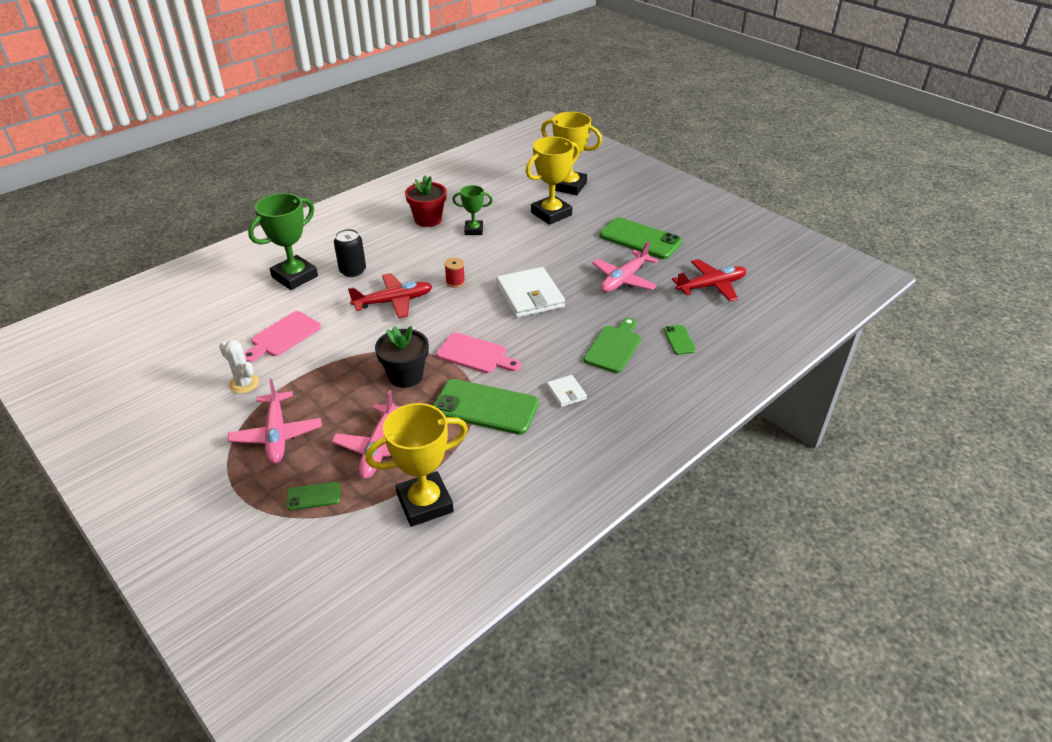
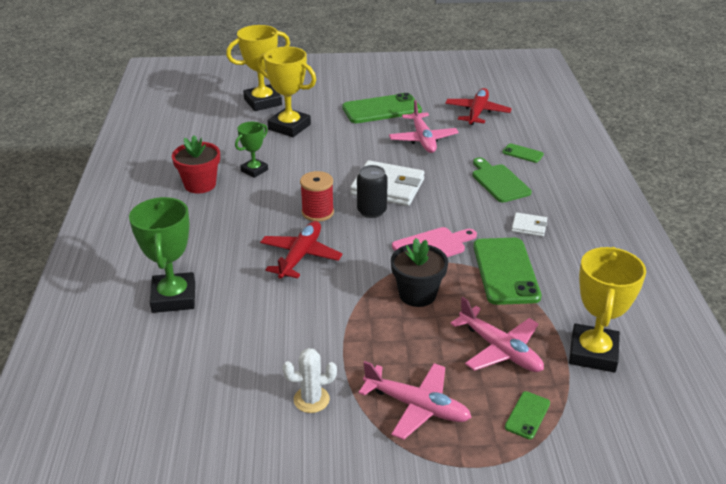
camera: 50 degrees left, 5 degrees down
pink cutting board [244,311,321,362] -> none
black can [334,229,366,277] -> black can moved to [357,165,388,218]
green phone [433,379,539,435] -> green phone turned 60 degrees counterclockwise [473,238,541,305]
red spool [444,258,465,288] -> red spool [300,171,334,222], size x1.54
yellow trophy [526,137,579,225] -> yellow trophy turned 60 degrees counterclockwise [257,47,316,137]

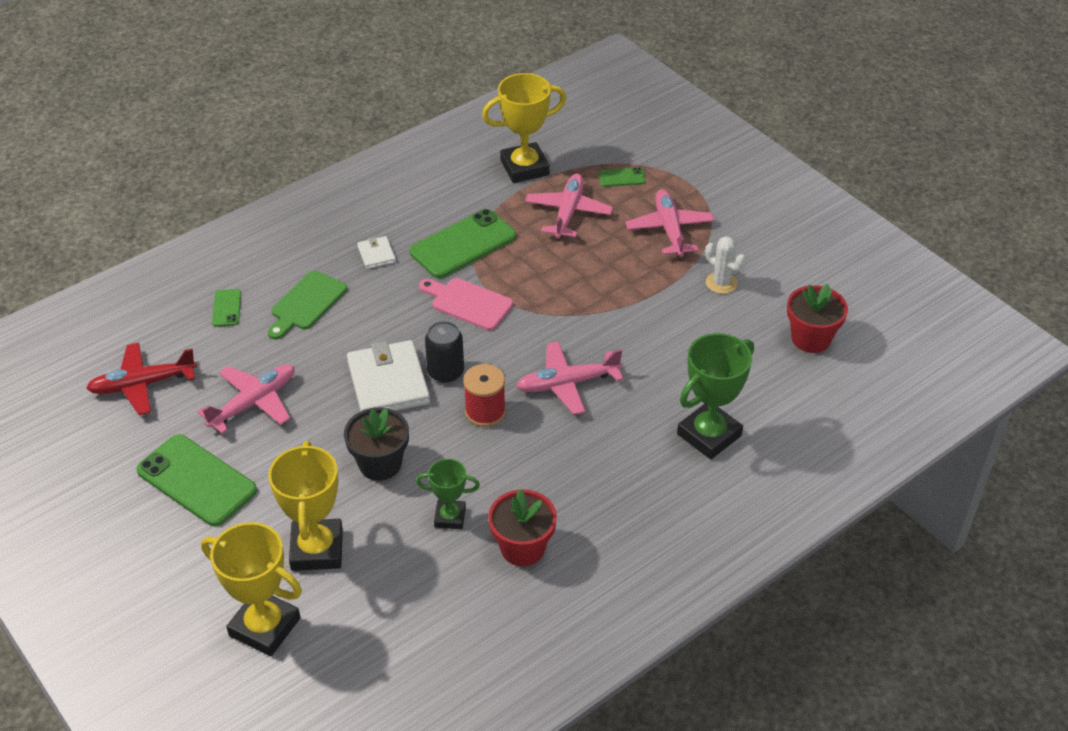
camera: 125 degrees left, 10 degrees up
red plane [260,221,343,279] -> pink plane [516,341,623,415]
black flower pot [391,238,448,307] -> black flower pot moved to [344,407,409,481]
none -> red flower pot [787,284,848,353]

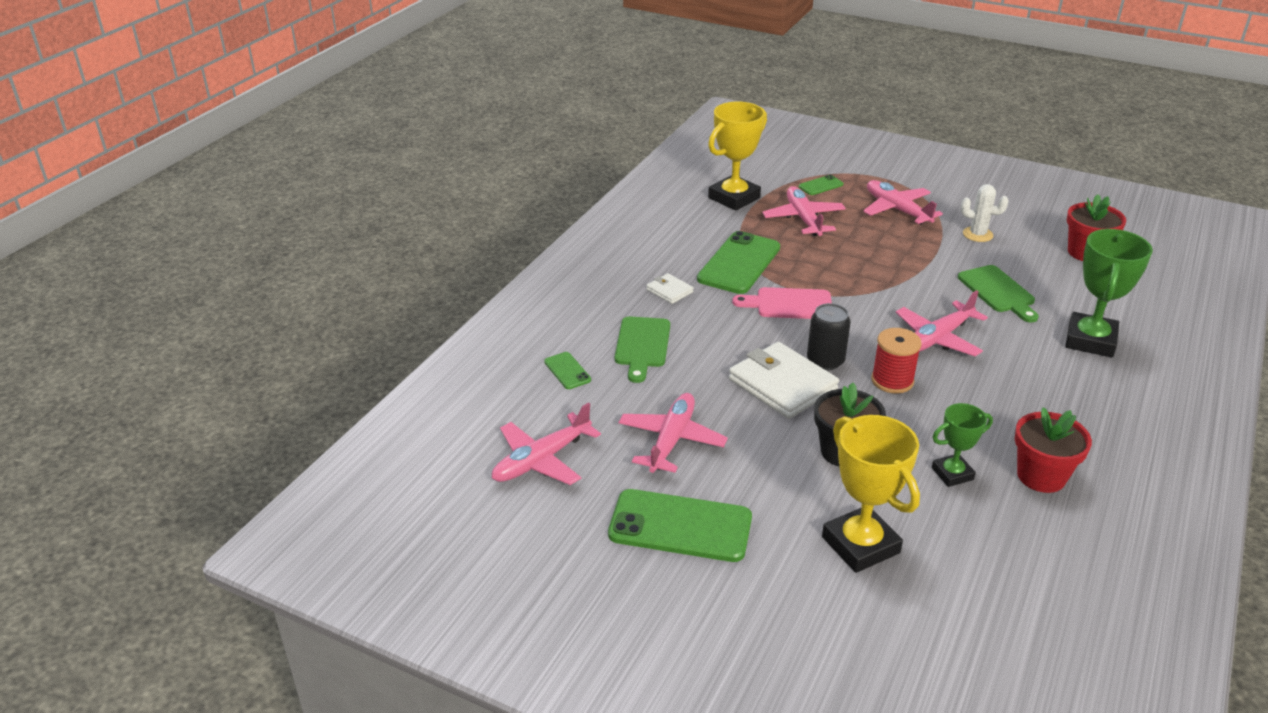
camera: 25 degrees left, 10 degrees down
red plane [86,343,197,415] -> pink plane [492,402,601,485]
yellow trophy [201,522,302,656] -> none
none -> green cutting board [958,265,1039,322]

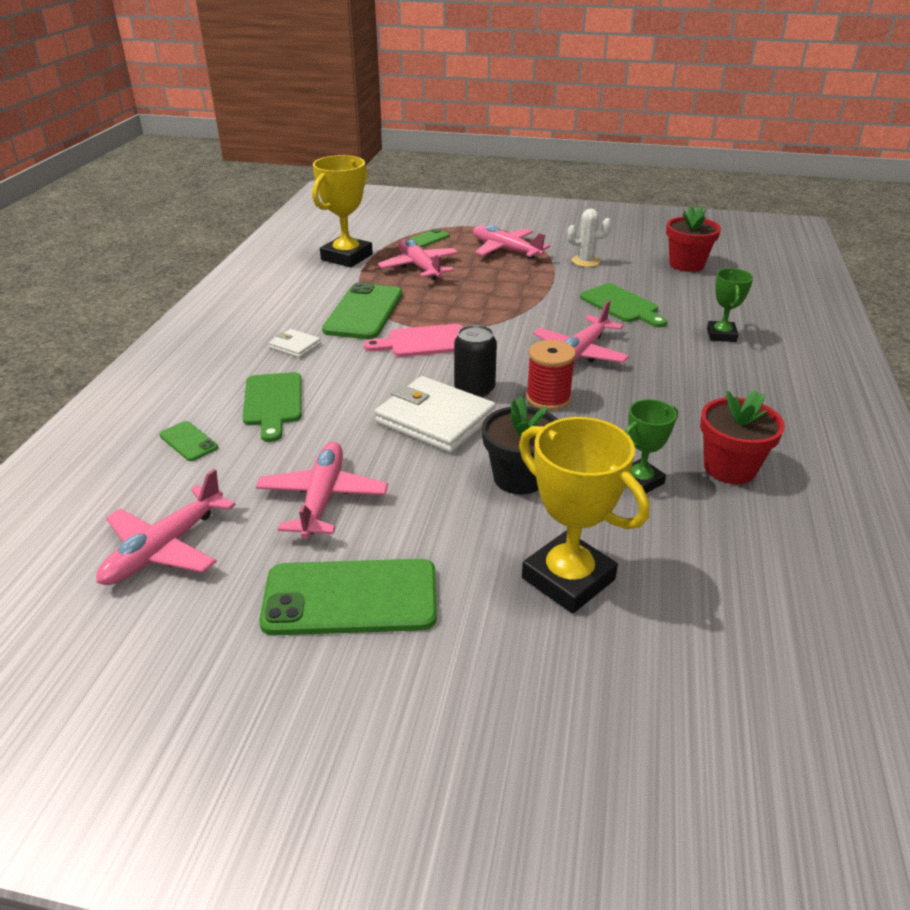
camera: 15 degrees left, 0 degrees up
green trophy [1065,229,1153,357] -> green trophy [707,268,753,342], size x0.58

